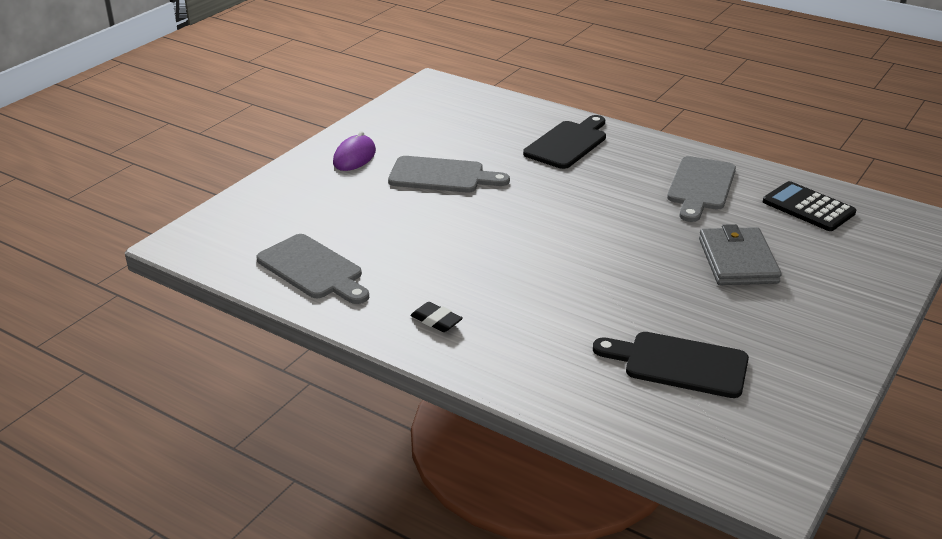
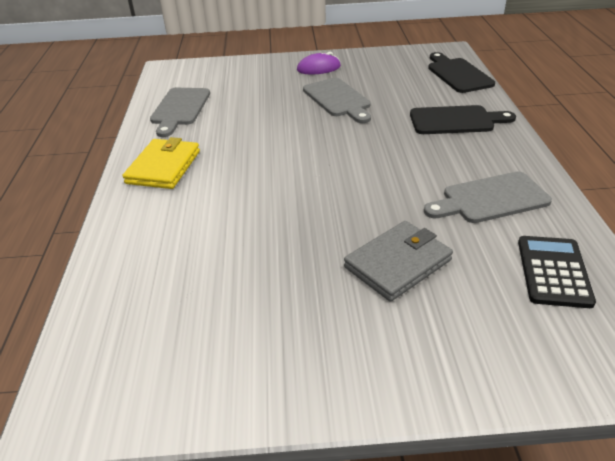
camera: 55 degrees right, 5 degrees up
black eraser [410,302,463,332] -> yellow wallet [122,137,200,189]
black cutting board [593,332,749,398] -> black cutting board moved to [428,52,495,93]

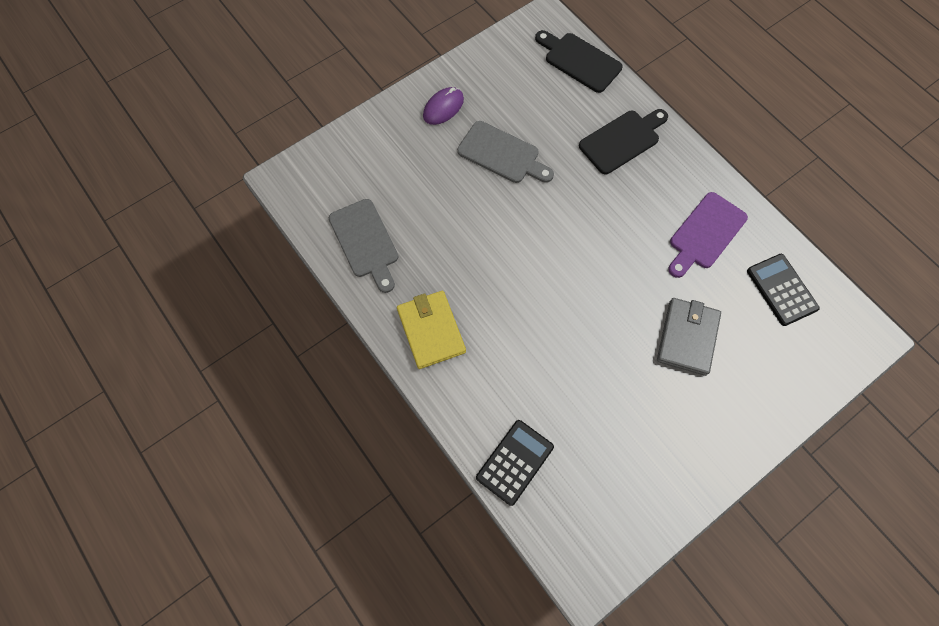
camera: 35 degrees left, 30 degrees up
grey cutting board [424,172,552,223] -> purple cutting board [668,192,748,278]
none -> black calculator [476,420,554,506]

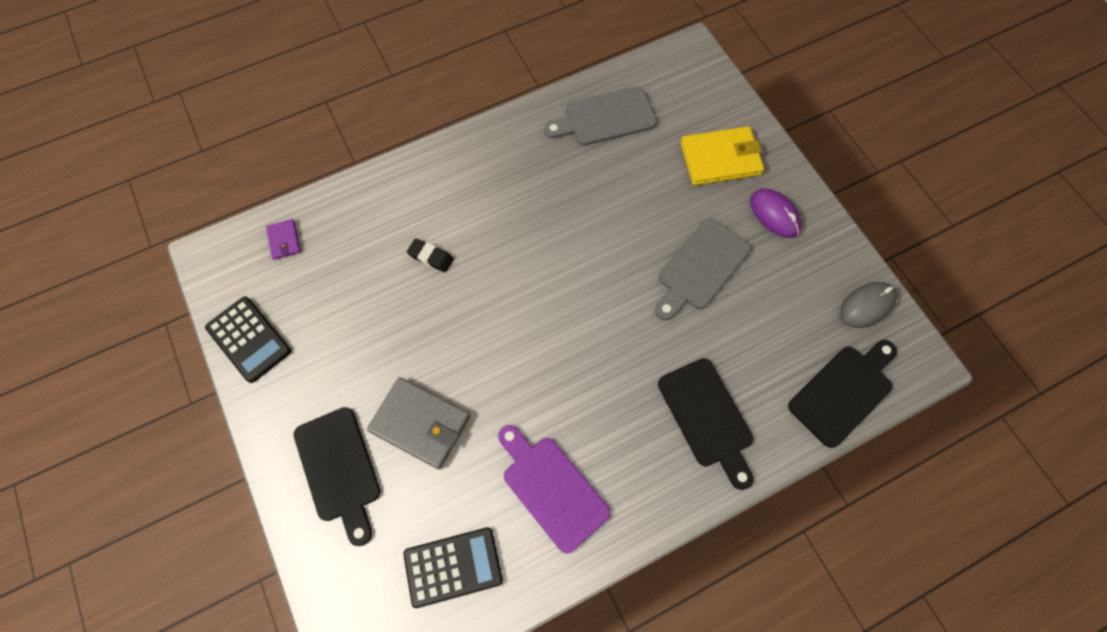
camera: 100 degrees right, 0 degrees up
yellow wallet [397,291,466,369] -> yellow wallet moved to [680,126,764,185]
black calculator [476,420,554,506] -> black calculator moved to [205,296,291,383]
none -> purple wallet [266,219,301,260]
none -> black cutting board [294,407,381,546]
none -> black eraser [407,238,454,273]
none -> grey mouse [840,282,897,328]

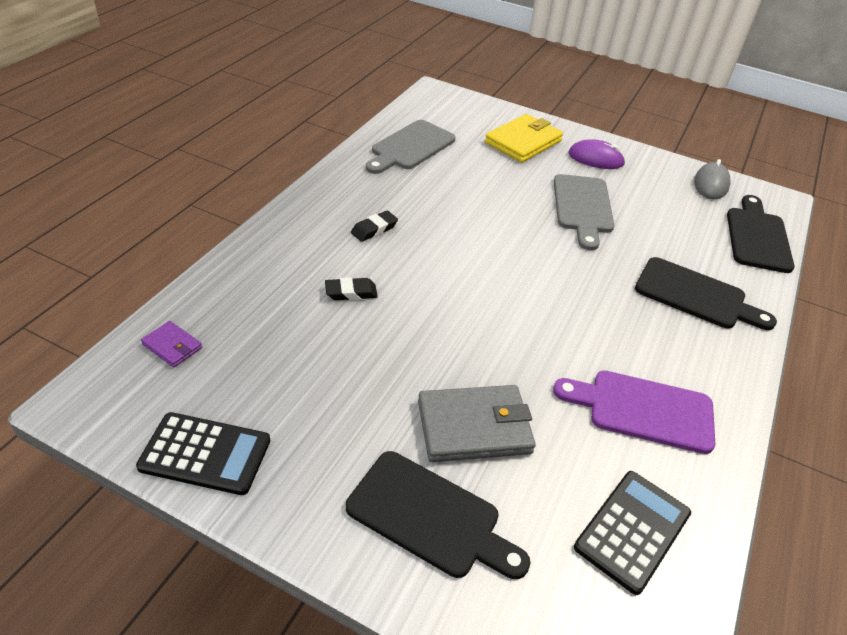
camera: 40 degrees left, 25 degrees down
none -> black eraser [351,211,398,242]

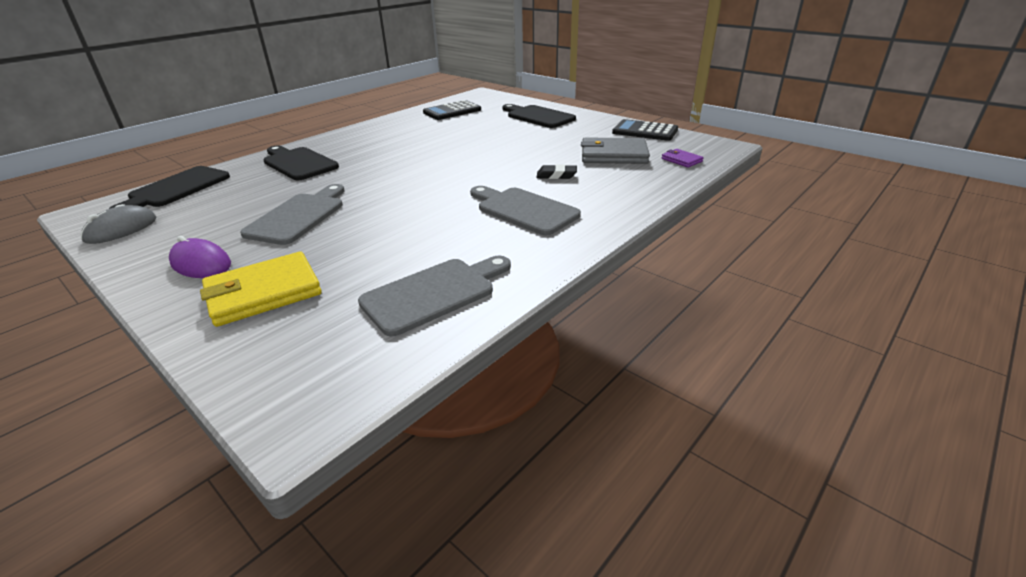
camera: 160 degrees left, 10 degrees down
black eraser [351,211,398,242] -> grey cutting board [470,186,581,235]
grey wallet [418,385,536,462] -> grey wallet moved to [581,137,650,164]
purple cutting board [553,370,715,454] -> none

